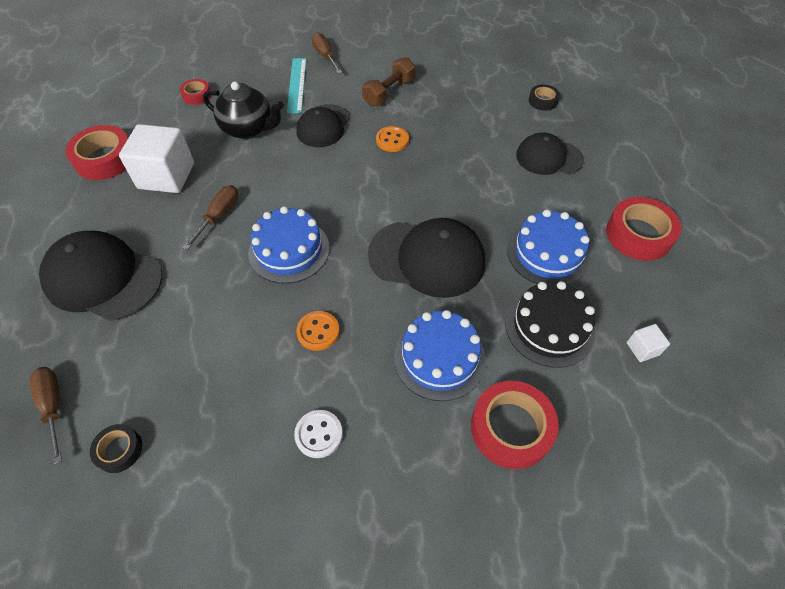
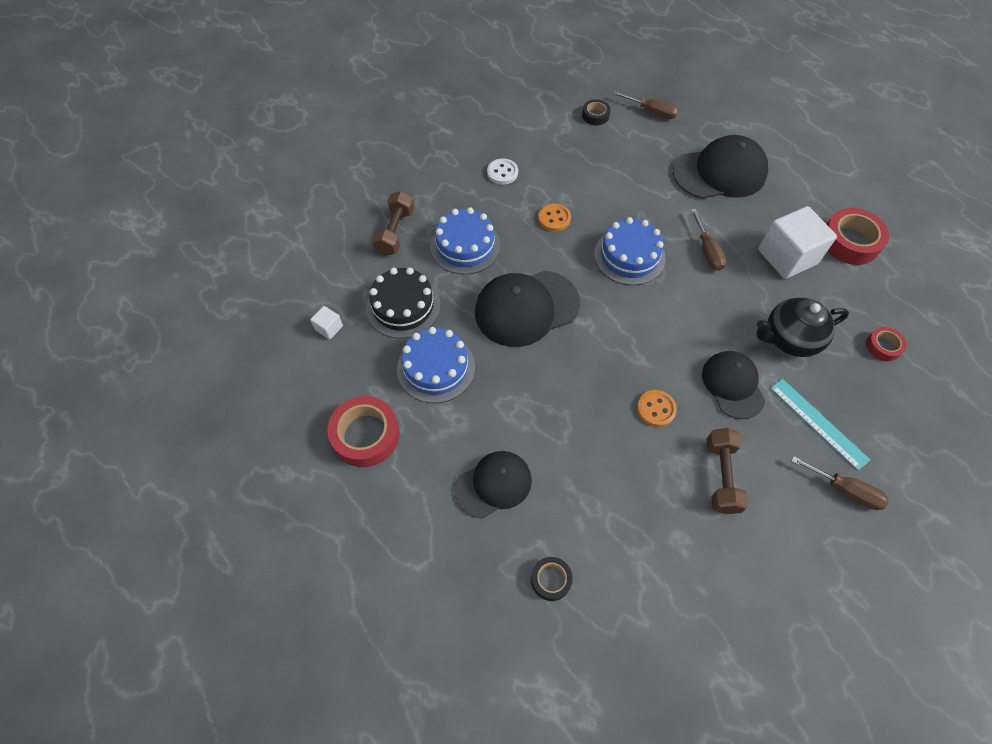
camera: 145 degrees right, 5 degrees up
red tape [471,381,559,469] -> brown dumbbell [372,191,414,256]

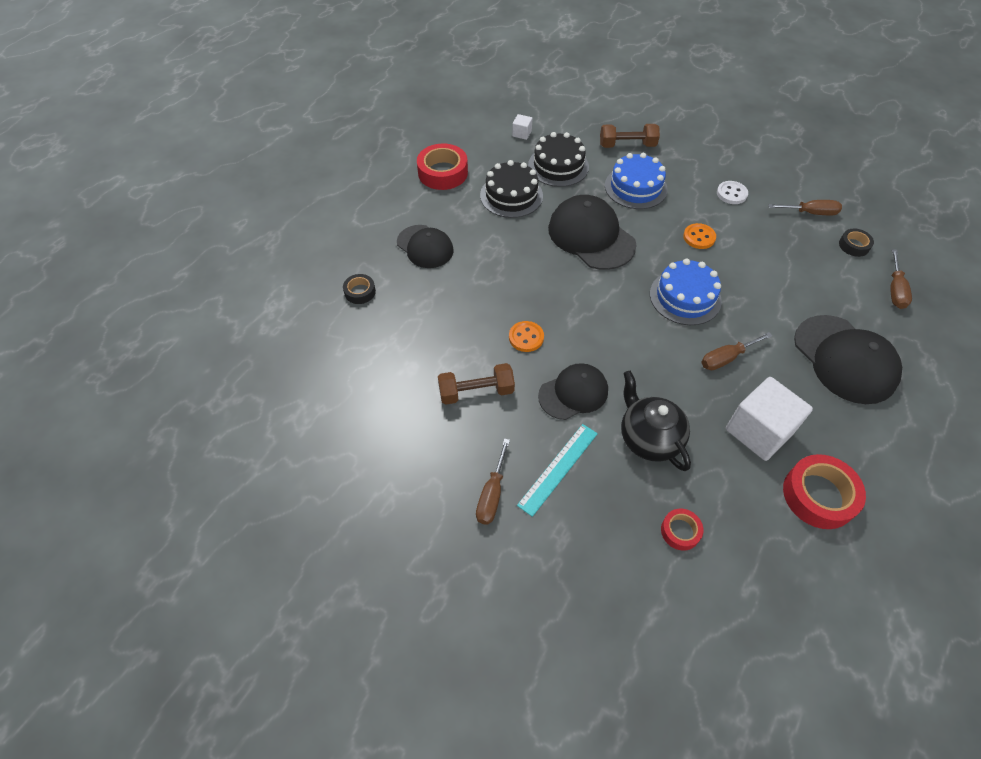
camera: 75 degrees right, 5 degrees down
blue cake [397,327,475,403] -> black cake [480,160,543,218]
none -> brown screwdriver [768,200,842,215]

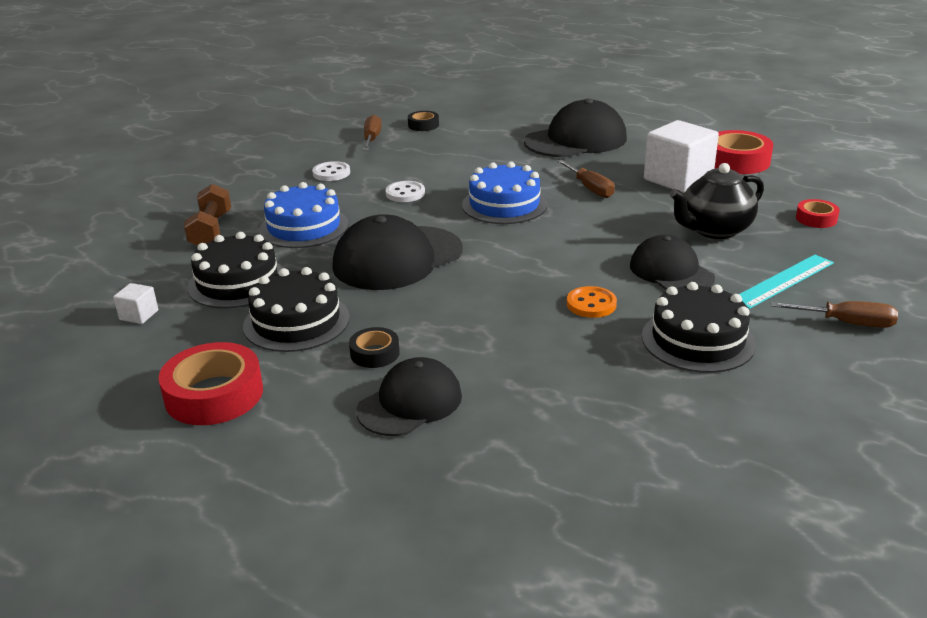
camera: 90 degrees left, 25 degrees down
black tape [343,274,376,304] -> black tape moved to [349,327,400,368]
brown dumbbell [438,363,515,405] -> black cake [642,282,756,373]
turquoise ruler [517,424,598,517] -> turquoise ruler turned 75 degrees counterclockwise [739,255,834,309]
orange button [683,223,716,249] -> white button [386,181,425,202]
brown screwdriver [890,249,912,309] -> none

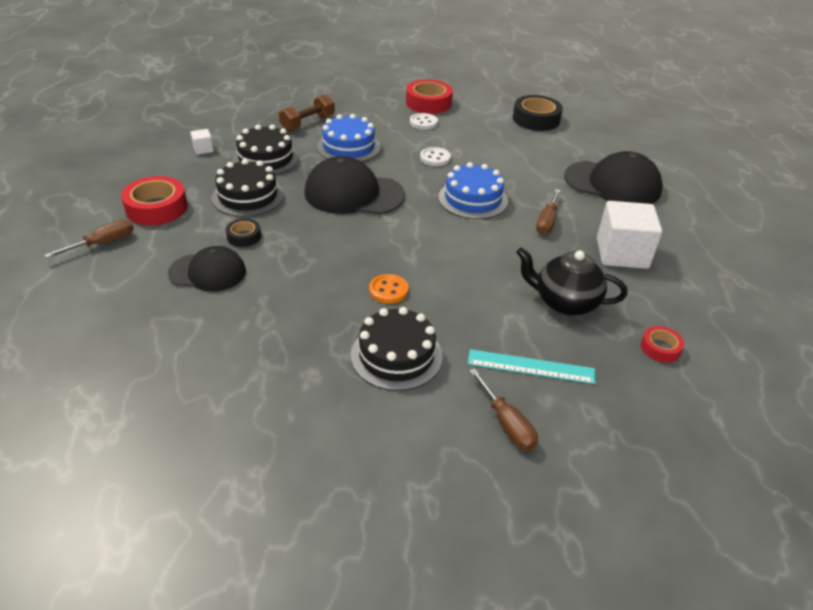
camera: 45 degrees right, 10 degrees up
brown screwdriver [363,115,382,150] -> brown screwdriver moved to [44,219,134,258]
black tape [408,111,439,131] -> black tape [513,95,563,131], size x1.85
black cap [630,235,715,290] -> none
red tape [714,130,773,174] -> red tape moved to [406,79,453,114]

